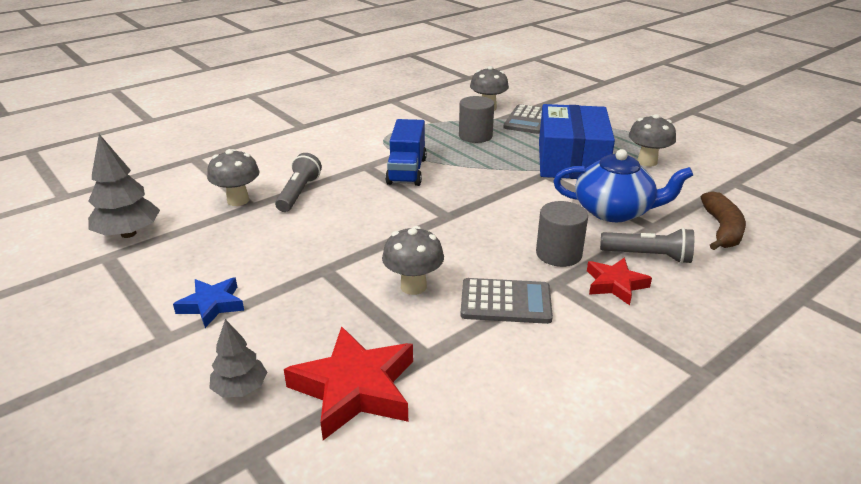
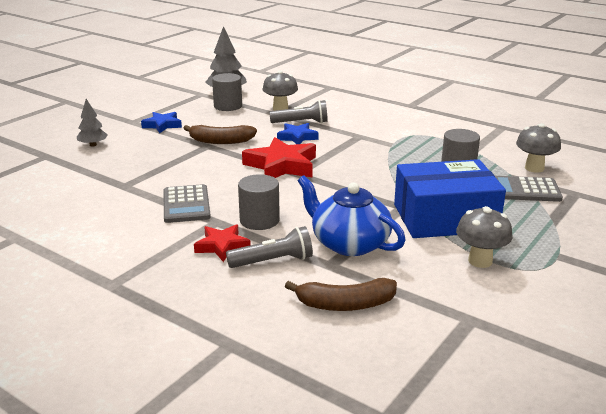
camera: 75 degrees right, 5 degrees down
red star [284,326,413,440] -> red star moved to [242,137,316,178]
grey mushroom [382,226,444,295] -> none
blue truck [385,119,427,186] -> none
blue teapot [553,149,693,222] -> blue teapot turned 135 degrees clockwise [298,175,406,256]
grey flashlight [600,228,694,264] -> grey flashlight turned 105 degrees counterclockwise [226,226,313,268]
none -> brown banana [183,125,257,144]
none -> grey cylinder [212,73,242,111]
none -> blue star [277,123,319,144]

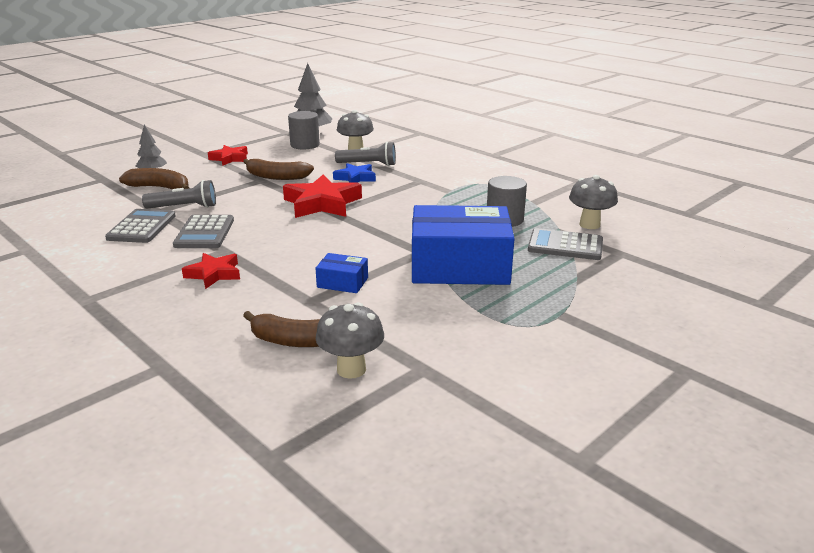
camera: 10 degrees right, 0 degrees up
blue star [141,112,182,133] -> red star [208,145,248,166]
grey flashlight [226,226,313,268] -> grey flashlight moved to [142,180,216,209]
grey cylinder [238,174,280,230] -> none
blue teapot [298,175,406,256] -> blue box [315,253,368,293]
grey mushroom [456,206,513,268] -> grey mushroom moved to [316,302,384,379]
none -> grey calculator [105,209,175,243]
none -> brown banana [119,168,189,190]

